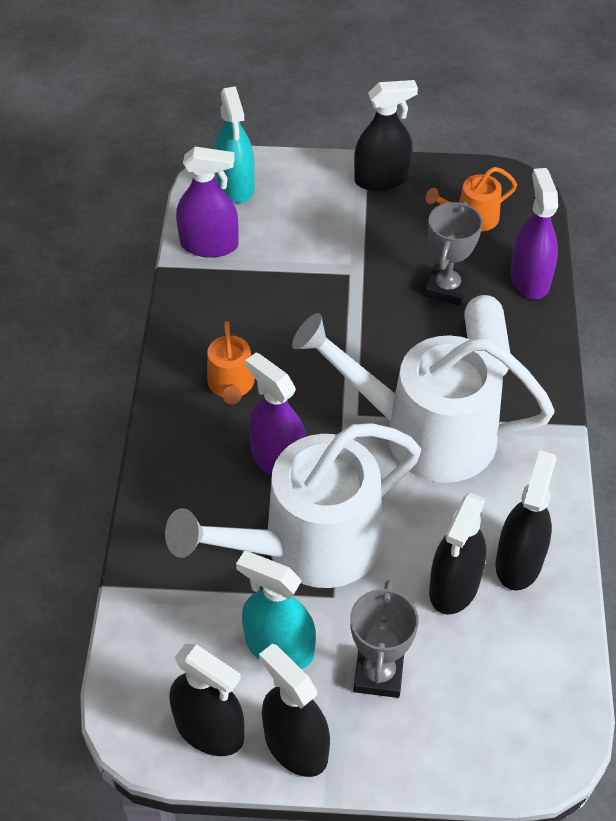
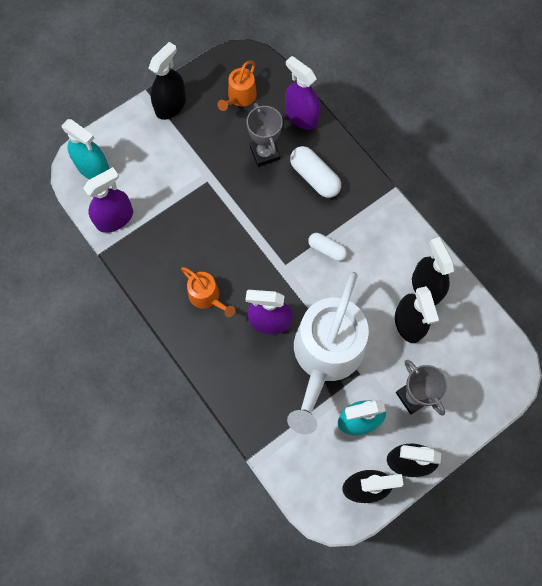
camera: 40 degrees left, 20 degrees up
white watering can [292,313,555,483] -> white capsule [308,233,347,261]

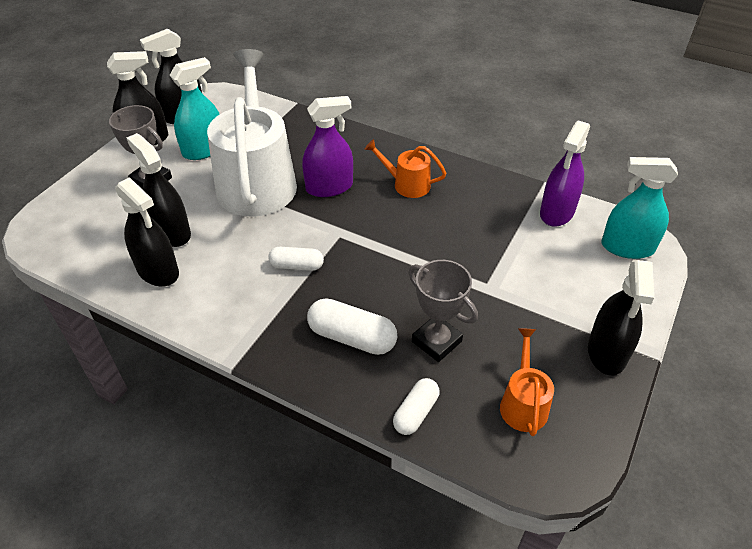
camera: 155 degrees right, 25 degrees down
purple spray bottle [285,56,320,130] -> white capsule [393,378,440,435]

